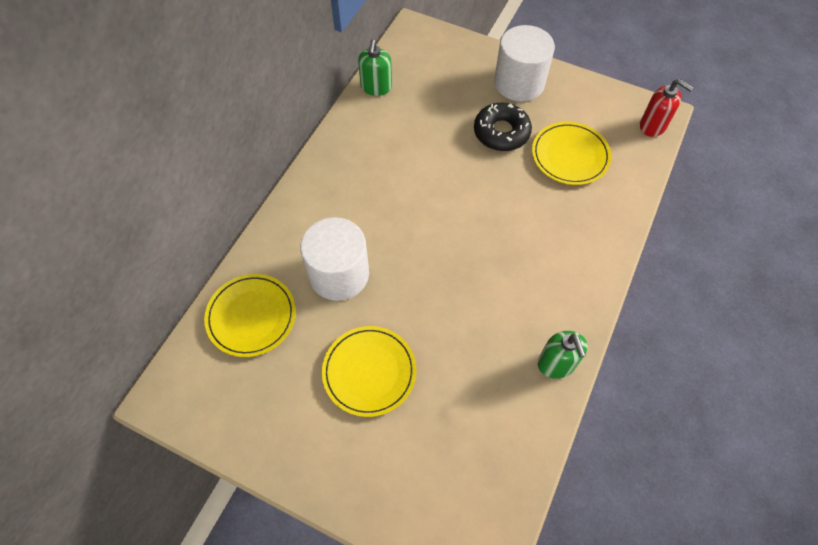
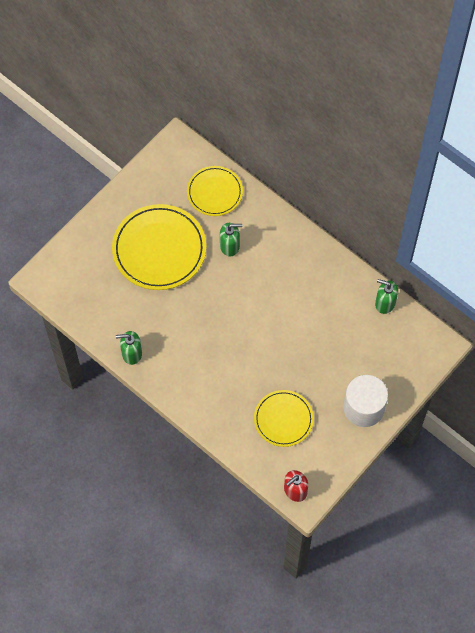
camera: 105 degrees right, 5 degrees up
white cylinder [300,217,369,301] -> green soap dispenser [220,223,242,257]
yellow plate [322,326,416,417] -> yellow plate [112,204,206,290], size x1.65
black donut [474,103,532,151] -> none

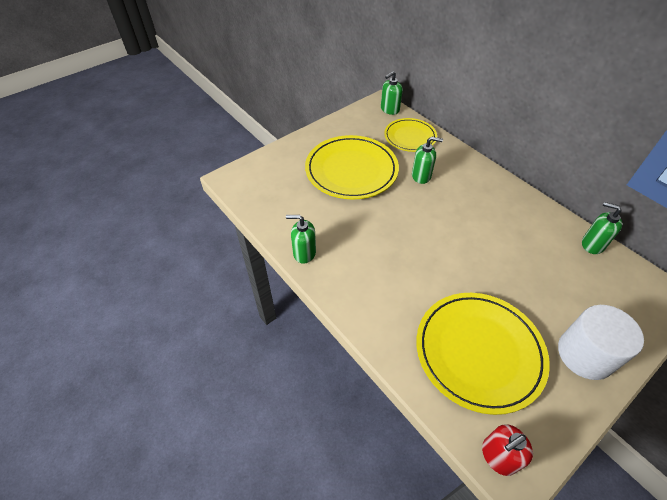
camera: 10 degrees right, 15 degrees down
yellow plate [254,390,314,447] -> yellow plate [416,293,550,415], size x1.65
none -> green soap dispenser [381,71,403,115]

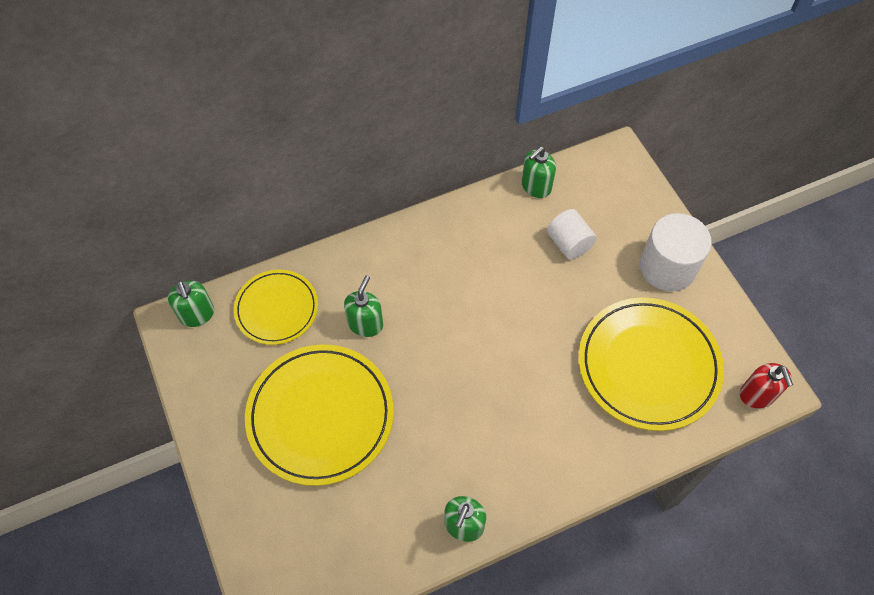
camera: 75 degrees left, 10 degrees up
none -> white cylinder [547,209,597,259]

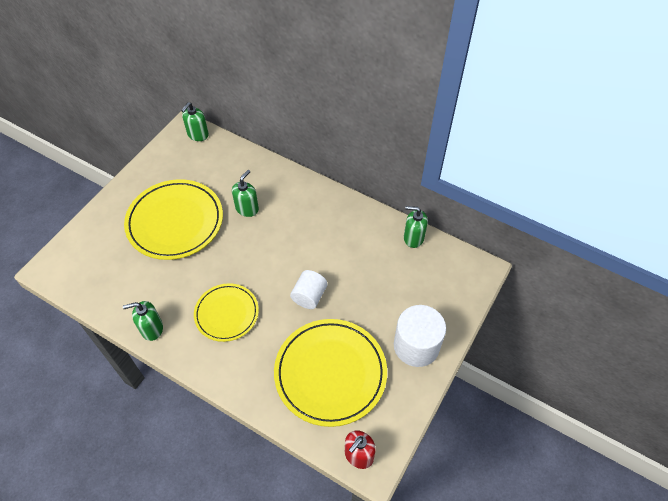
camera: 55 degrees right, 5 degrees down
yellow plate [234,270,318,345] -> yellow plate moved to [194,283,259,342]
green soap dispenser [344,275,383,337] -> green soap dispenser turned 45 degrees counterclockwise [232,170,259,217]
white cylinder [547,209,597,259] -> white cylinder moved to [290,270,328,309]

